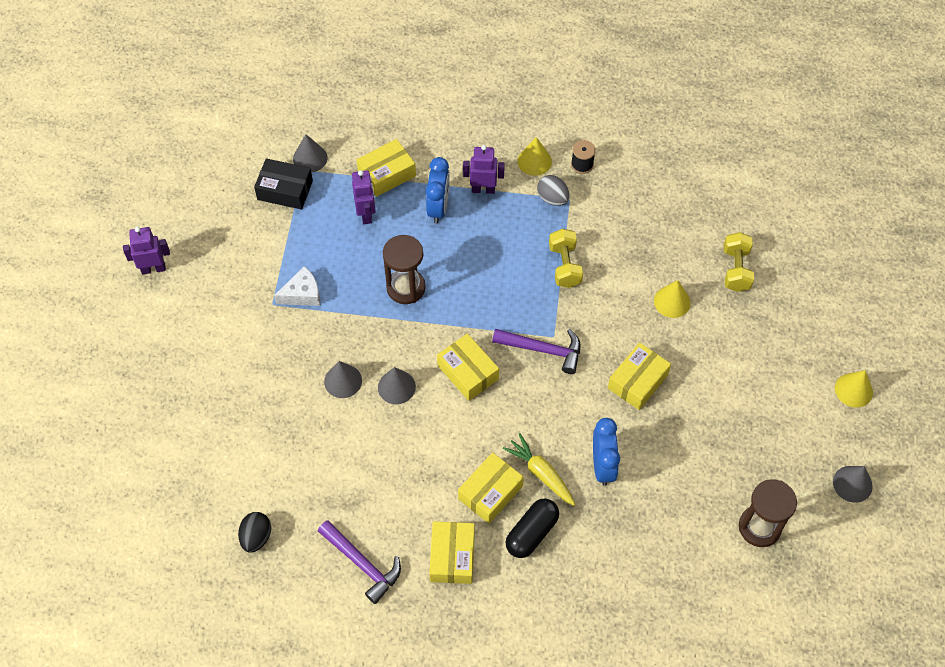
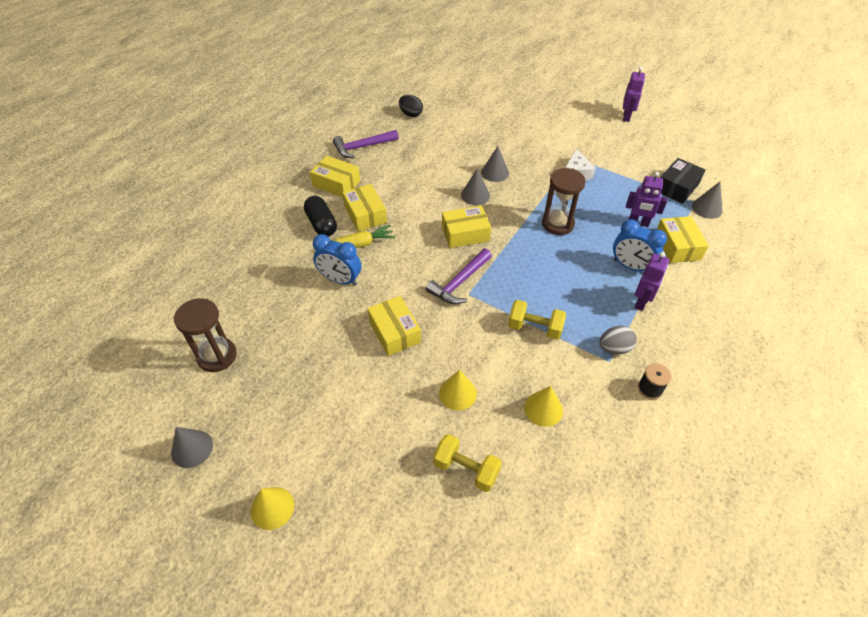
camera: 115 degrees right, 10 degrees down
yellow cone [517,137,552,176] -> yellow cone moved to [524,386,563,427]

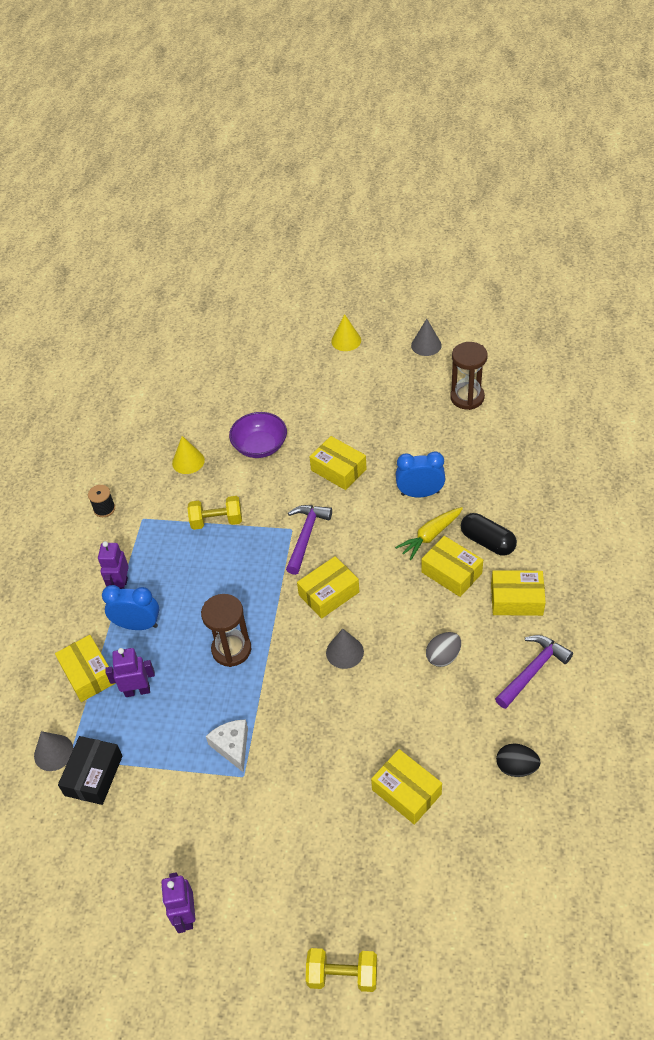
camera: 160 degrees right, 0 degrees up
yellow dumbbell [433,434,502,492] -> yellow dumbbell moved to [306,948,377,992]
yellow cone [439,370,477,411] -> purple bowl [229,412,287,458]
grey cone [481,146,509,182] -> none
grey egg [600,326,637,354] -> grey egg moved to [426,632,461,667]
none -> yellow box [371,749,442,825]

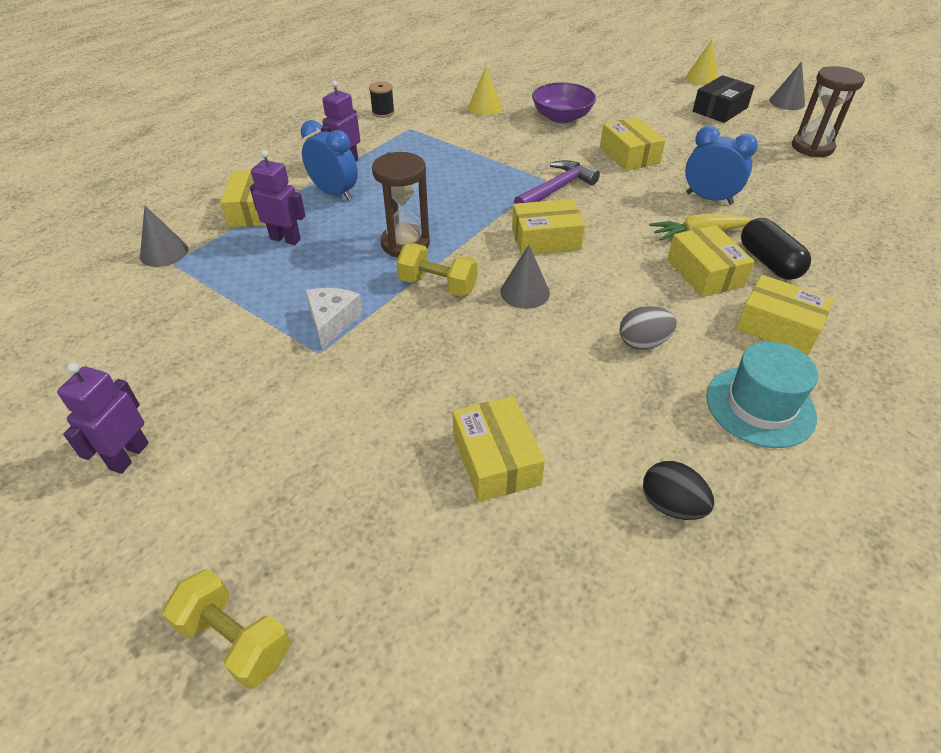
camera: 25 degrees right, 5 degrees down
black box [58,736,123,805] -> black box moved to [693,75,754,123]
yellow dumbbell [188,496,242,530] -> yellow dumbbell moved to [397,243,478,296]
purple hammer [495,635,573,709] -> turquoise hat [706,342,818,448]

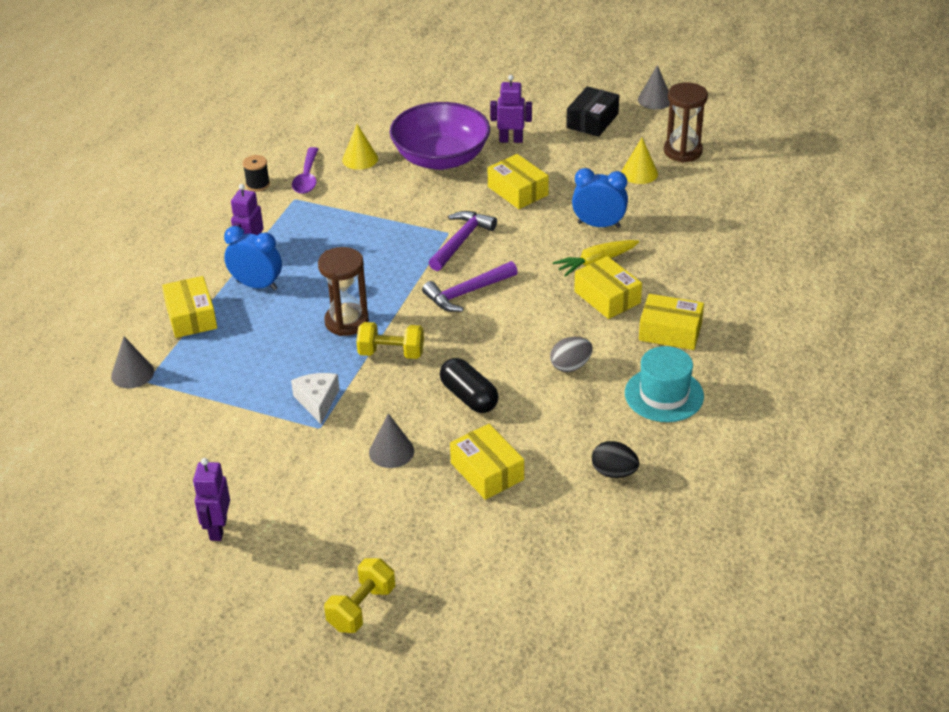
camera: 15 degrees left, 5 degrees down
yellow dumbbell [162,569,291,689] -> yellow dumbbell turned 75 degrees counterclockwise [324,558,395,633]
purple robot [250,150,306,245] -> purple robot moved to [490,75,532,143]
grey cone [500,245,550,309] -> grey cone moved to [369,413,414,468]
yellow box [512,199,585,255] -> purple hammer [422,261,518,312]
purple bowl [532,82,596,123] -> purple bowl [389,102,490,170], size x1.56
yellow cone [686,40,718,86] -> yellow cone moved to [621,138,658,184]
black capsule [741,218,811,280] -> black capsule moved to [440,358,498,413]
none -> purple spoon [292,147,318,194]

